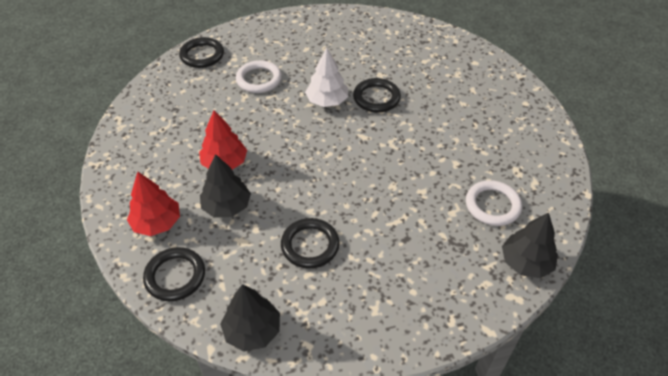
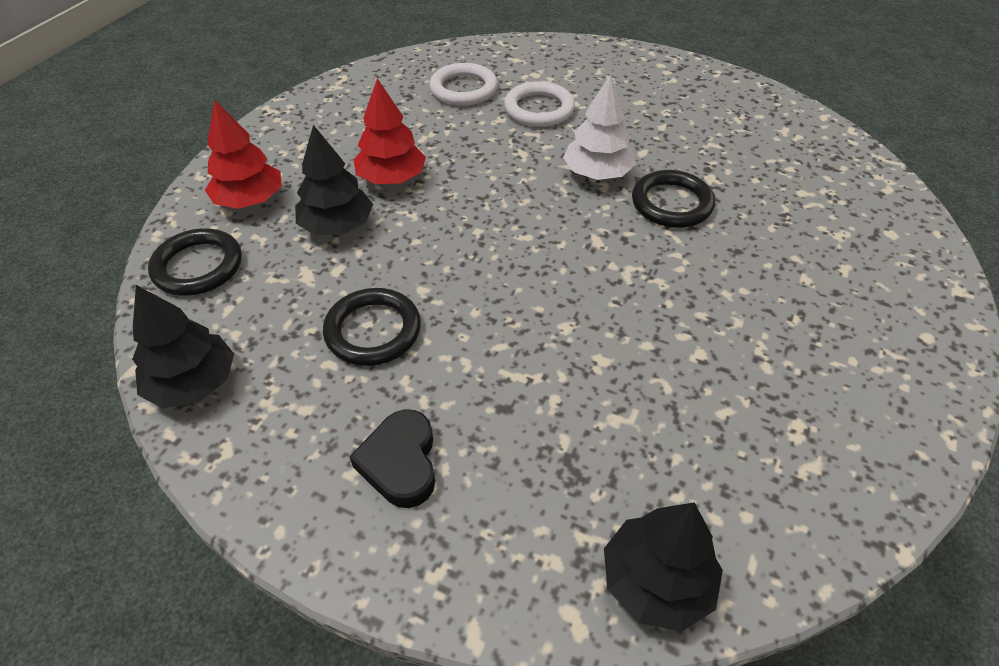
camera: 40 degrees right, 0 degrees up
black ring [179,37,224,68] -> none
white ring [466,180,522,226] -> white ring moved to [429,63,498,106]
none -> black heart [350,409,435,508]

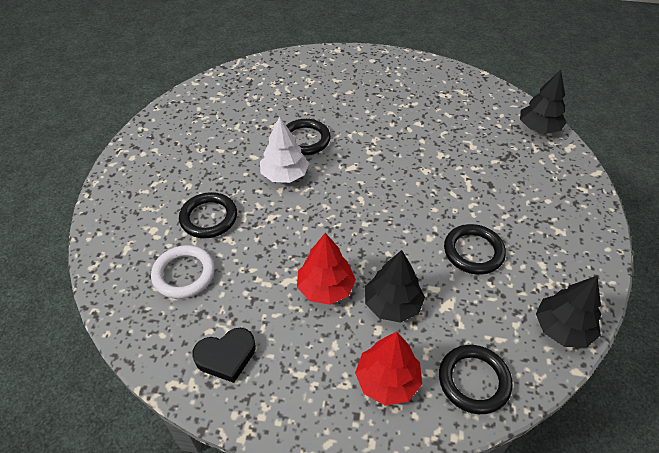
camera: 105 degrees left, 0 degrees up
black heart [350,409,435,508] -> black heart moved to [192,328,256,383]
white ring [504,81,575,127] -> black ring [179,192,237,238]

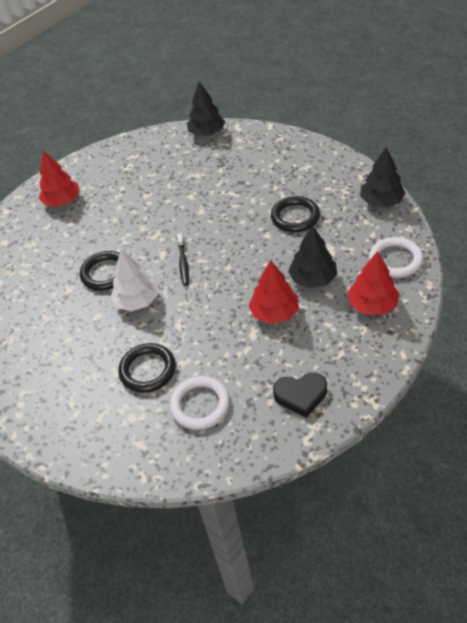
camera: 55 degrees left, 0 degrees up
black heart [192,328,256,383] -> black heart turned 75 degrees clockwise [273,373,327,418]
black ring [439,345,513,414] -> white ring [369,237,423,278]
none -> red tree [39,151,80,207]
none -> black toothbrush [177,234,189,286]

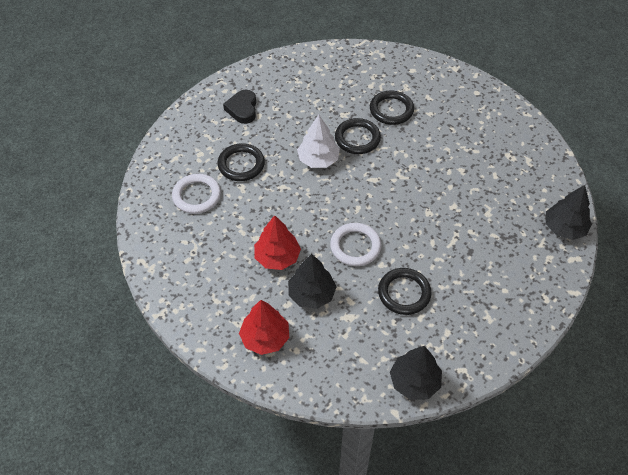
camera: 90 degrees right, 5 degrees up
red tree [39,151,80,207] -> none
black toothbrush [177,234,189,286] -> none
black heart [273,373,327,418] -> black heart moved to [223,90,256,124]
white ring [369,237,423,278] -> white ring moved to [330,223,381,266]
none -> black ring [370,91,414,125]

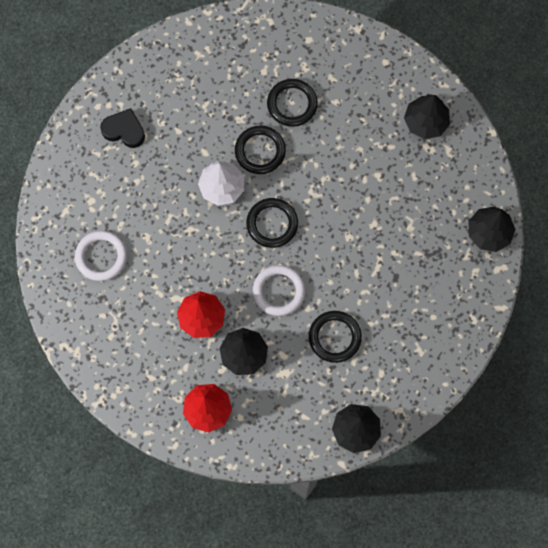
camera: 10 degrees left, 20 degrees up
black ring [218,143,265,181] -> black ring moved to [246,198,298,248]
black heart [223,90,256,124] -> black heart turned 120 degrees clockwise [100,108,145,148]
none -> black tree [404,94,450,139]

